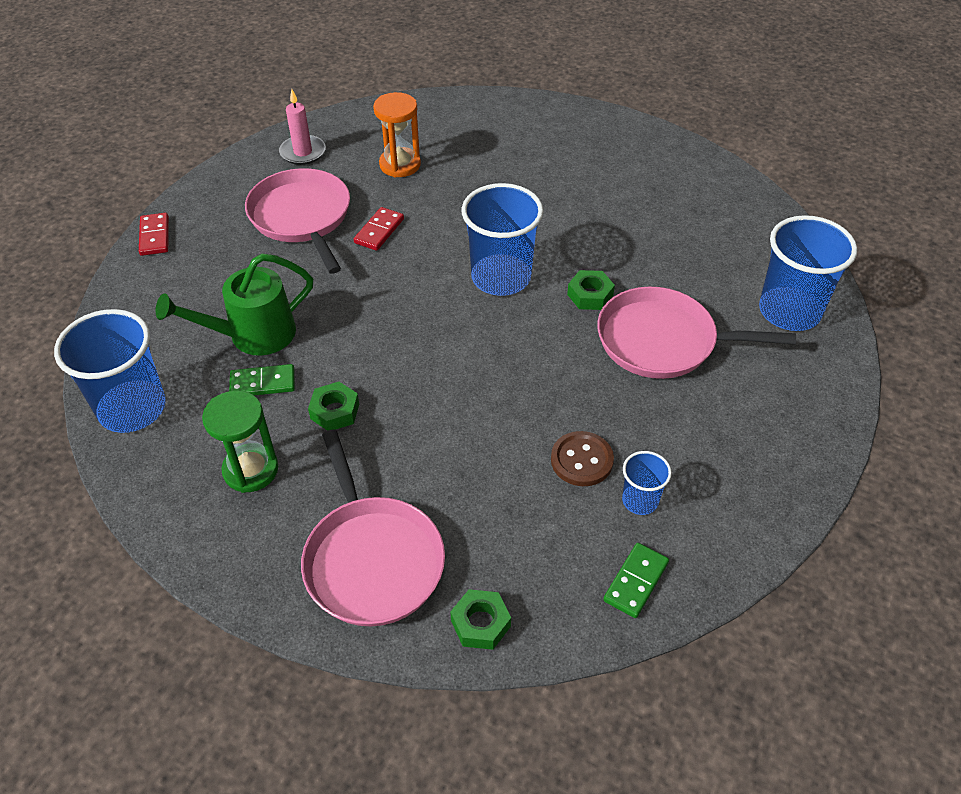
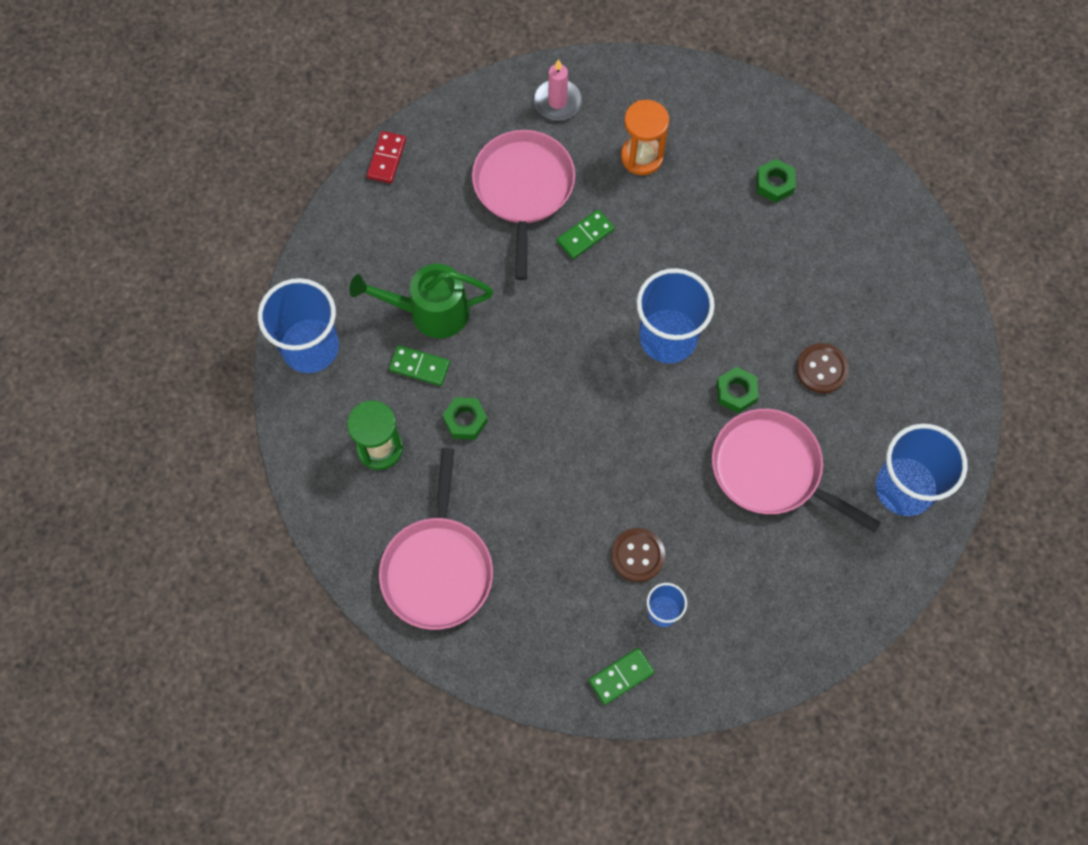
camera: 25 degrees right, 20 degrees up
red domino [354,207,404,251] -> green domino [557,209,615,259]
green nut [450,589,511,650] -> green nut moved to [756,159,796,203]
none -> brown button [796,343,849,393]

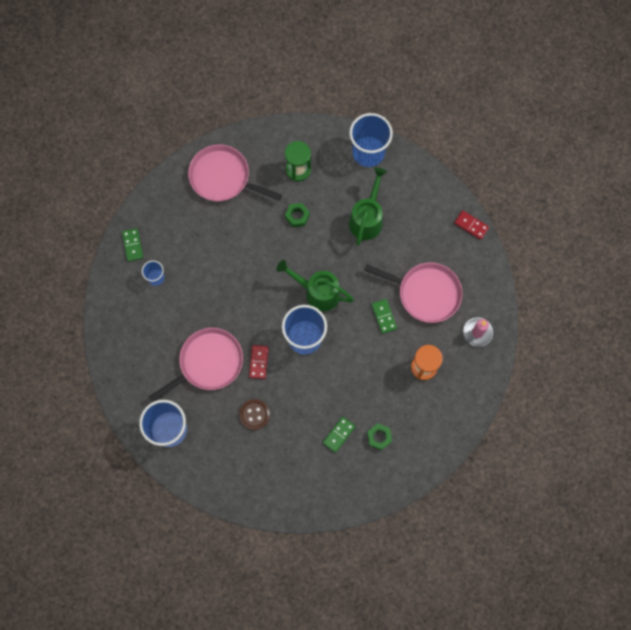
camera: 110 degrees right, 5 degrees up
green domino [389,345,450,386] -> green domino moved to [323,417,355,453]
brown button [611,528,665,582] -> none
green nut [717,367,759,413] -> red domino [249,345,269,379]
none -> green watering can [276,260,354,311]

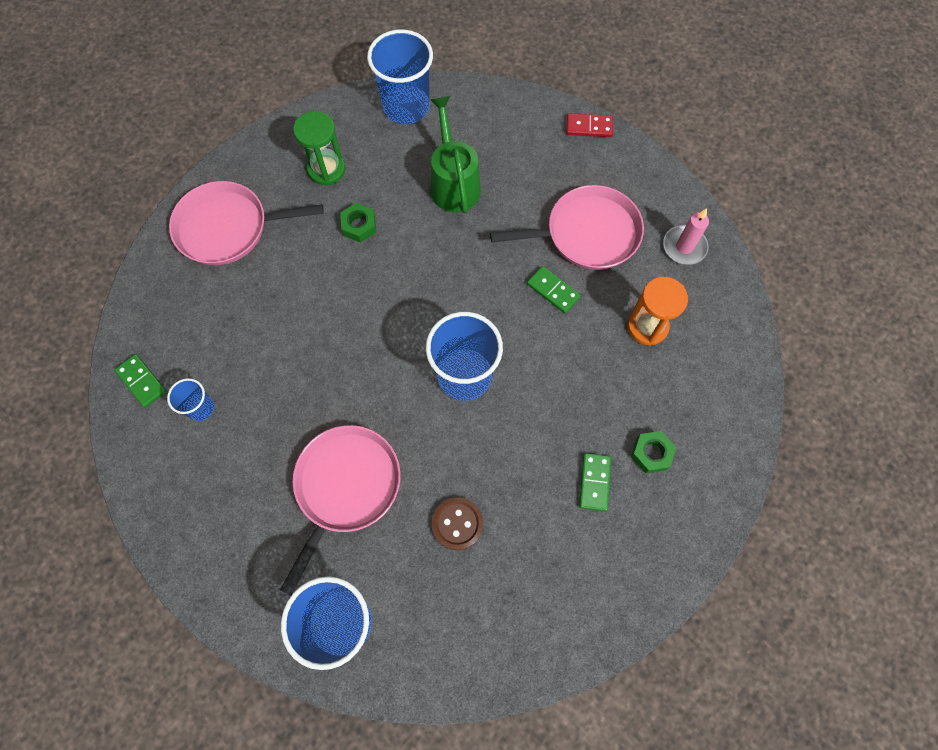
camera: 30 degrees left, 5 degrees down
red domino [249,345,269,379] -> none
green watering can [276,260,354,311] -> none

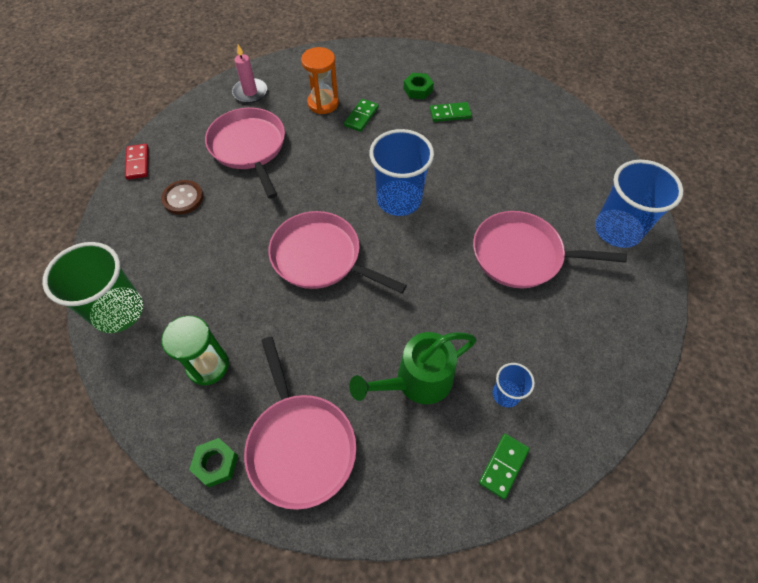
camera: 105 degrees left, 10 degrees down
green nut [340,203,376,243] -> green nut moved to [189,438,238,487]
blue cup [367,29,433,124] -> green cup [42,242,143,333]
green watering can [431,96,481,213] -> green watering can moved to [349,332,477,404]
brown button [431,497,483,550] -> brown button moved to [161,180,203,215]
green domino [527,266,581,313] -> green domino moved to [344,99,379,132]
none -> pink pan [268,211,407,293]

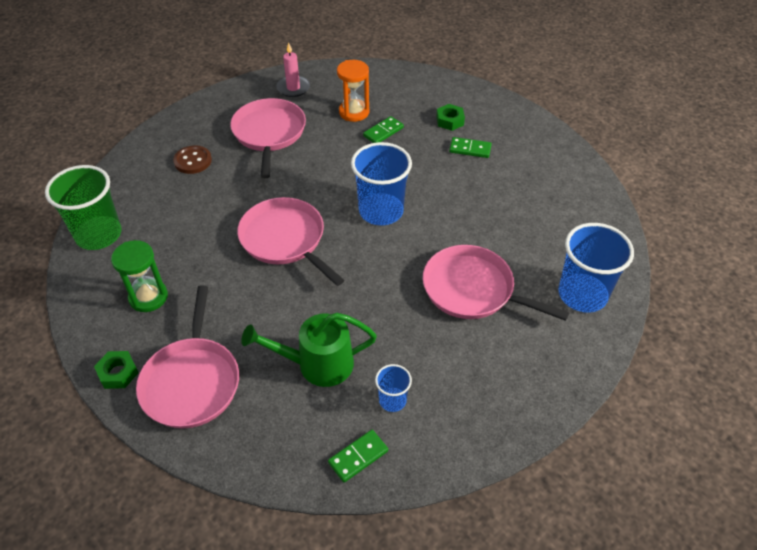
camera: 20 degrees right, 10 degrees down
red domino [125,144,149,180] -> none

